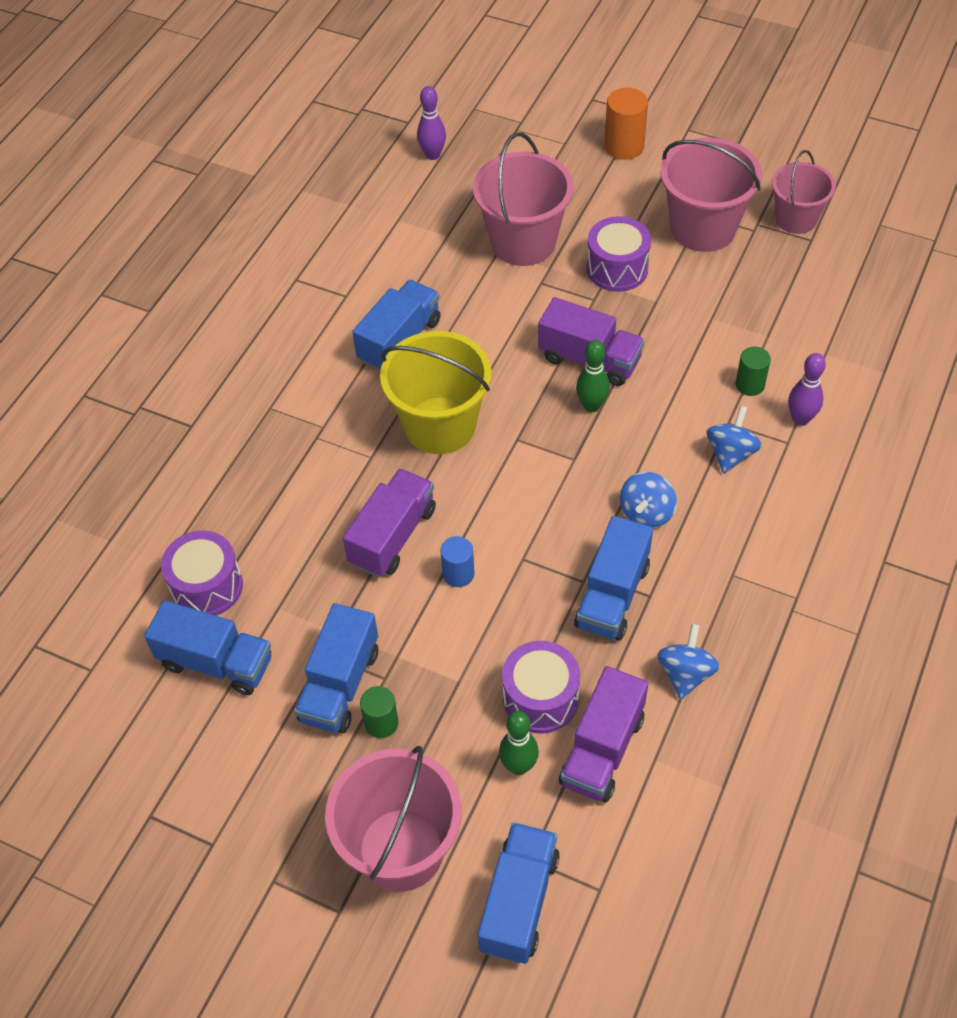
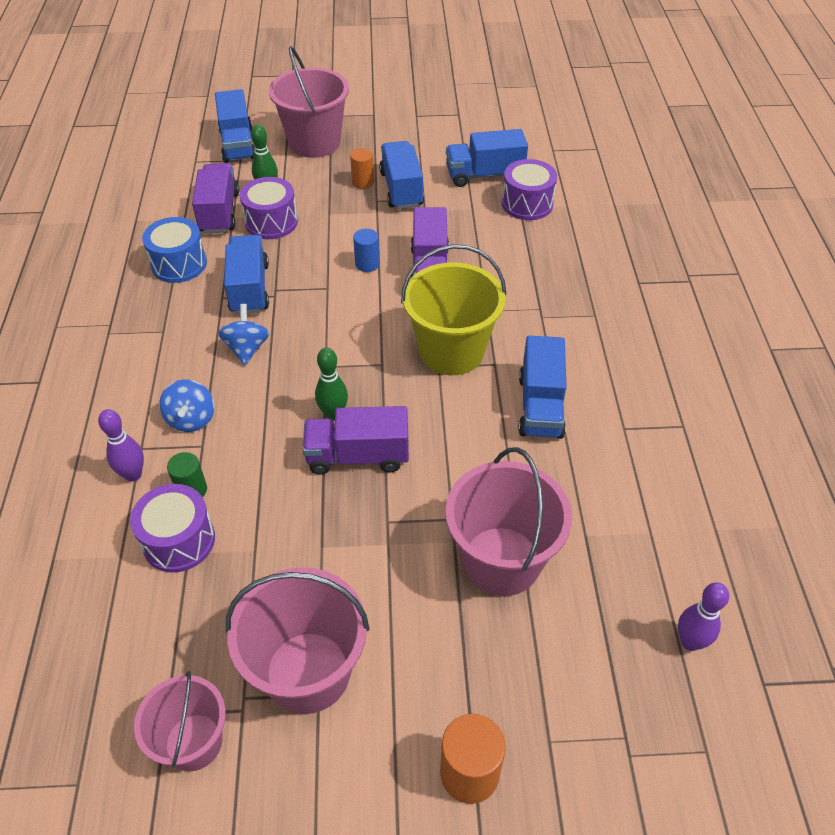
camera: 150 degrees right, 5 degrees down
green cylinder [360,686,398,738] -> orange cylinder [350,148,374,189]
purple drum [586,216,651,292] -> purple drum moved to [130,484,215,573]
blue spinning top [657,624,720,700] -> blue drum [142,217,207,283]

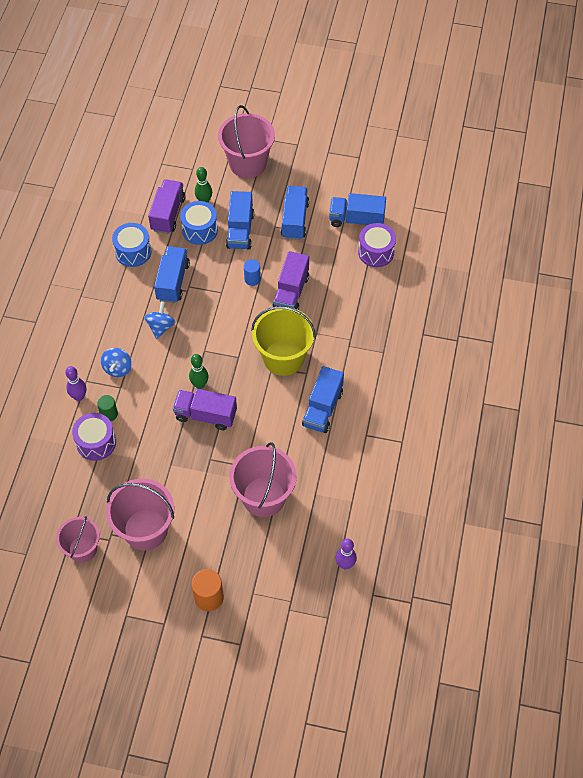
camera: 15 degrees right, 10 degrees up
blue truck [215,89,255,163] -> blue truck moved to [226,191,254,250]
purple drum [240,177,298,239] -> blue drum [180,201,218,245]
orange cylinder [350,148,374,189] -> none

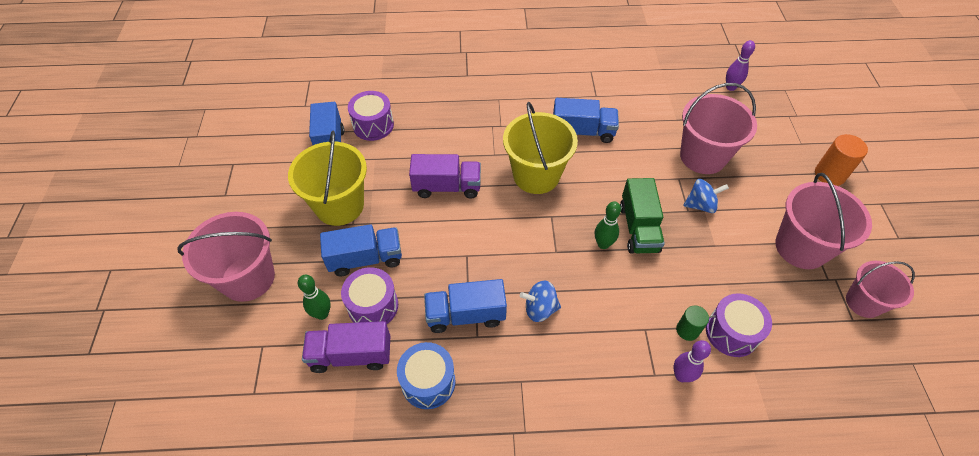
camera: 105 degrees left, 5 degrees down
blue spinning top [101,348,132,377] -> blue spinning top moved to [683,179,729,213]
purple truck [173,389,237,430] -> green truck [620,178,665,254]
blue drum [180,201,218,245] -> purple drum [341,267,398,324]
blue cylinder [244,259,261,286] -> none
blue truck [281,186,309,240] -> yellow bucket [288,130,367,226]

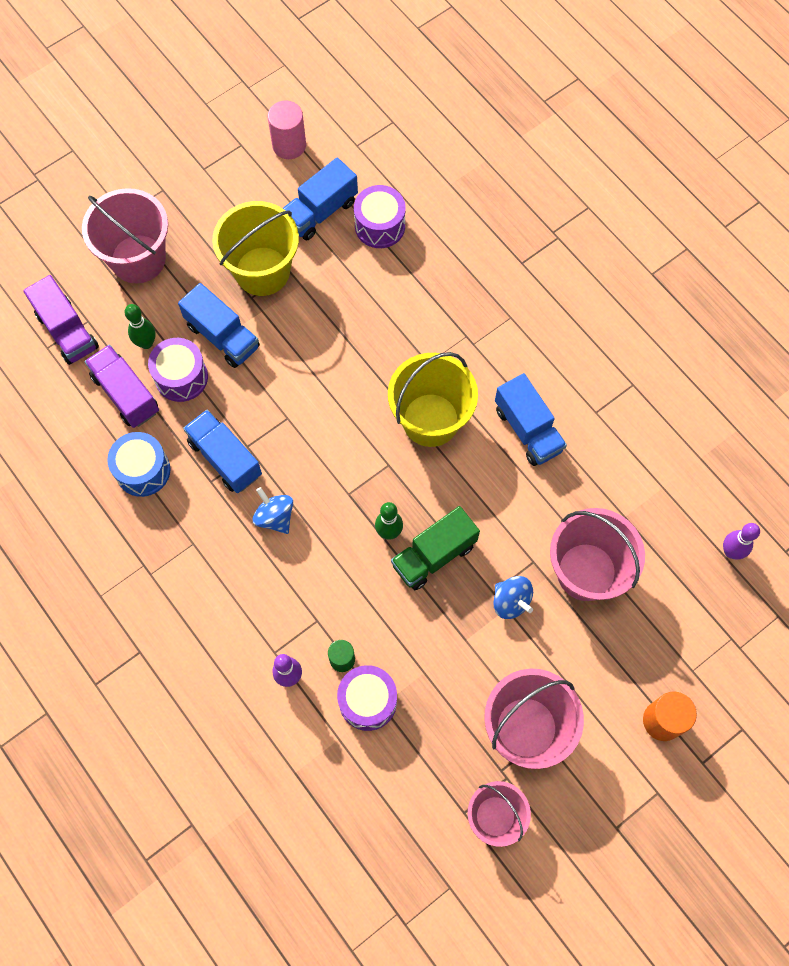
camera: 55 degrees right, 15 degrees up
purple truck [409,154,481,199] -> purple truck moved to [23,275,99,365]
none -> pink cylinder [268,100,306,159]

